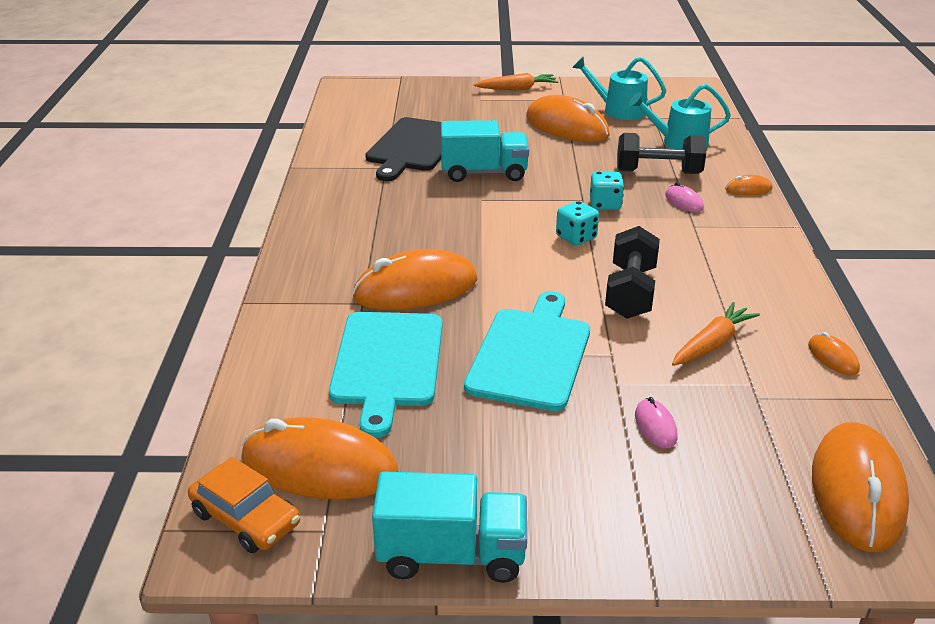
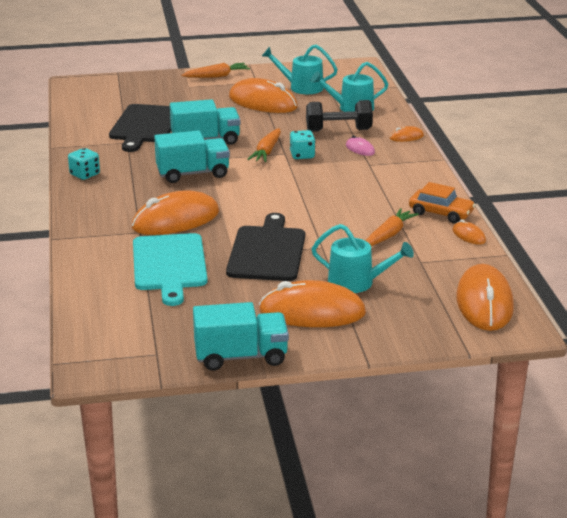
camera: 10 degrees left, 5 degrees down
orange car [188,457,300,553] -> orange car moved to [409,182,475,223]
orange mouse [241,417,399,499] -> orange mouse moved to [259,280,366,327]
turquoise cutting board [464,291,590,411] -> black cutting board [226,213,305,281]
turquoise dice [556,201,599,245] -> turquoise dice moved to [68,148,100,180]
black dumbbell [605,226,660,319] -> none
pink mouse [635,397,677,448] -> turquoise watering can [311,224,414,293]
none -> turquoise truck [154,130,230,183]
none -> orange carrot [247,128,281,162]

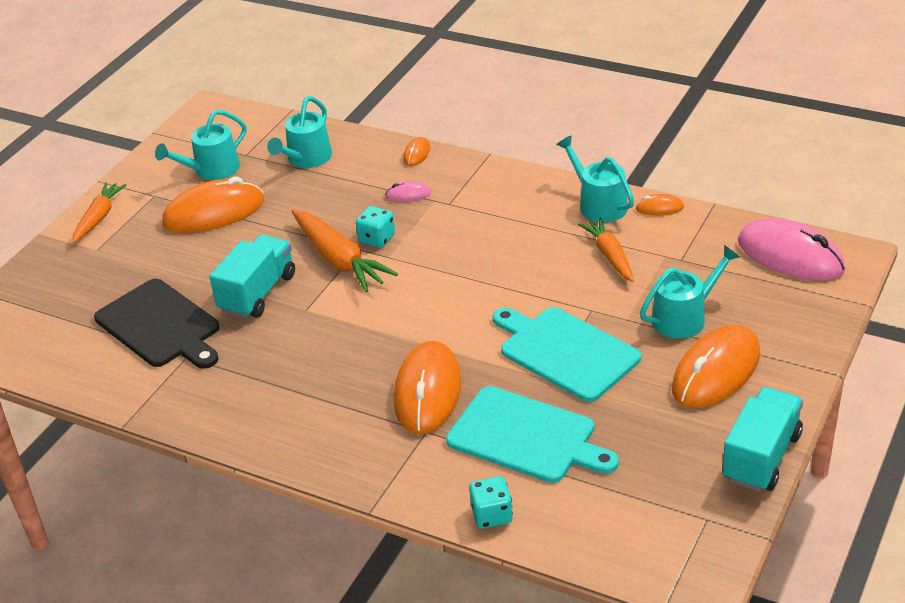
camera: 50 degrees left, 10 degrees up
turquoise dice [68,148,100,180] -> turquoise dice moved to [469,476,513,529]
turquoise truck [154,130,230,183] -> none
black cutting board [226,213,305,281] -> turquoise cutting board [493,307,641,402]
orange carrot [247,128,281,162] -> orange carrot [291,209,398,292], size x1.53
black dumbbell [306,100,373,132] -> none
orange car [409,182,475,223] -> turquoise watering can [556,135,634,223]
orange mouse [456,264,514,331] -> pink mouse [738,218,845,280]

